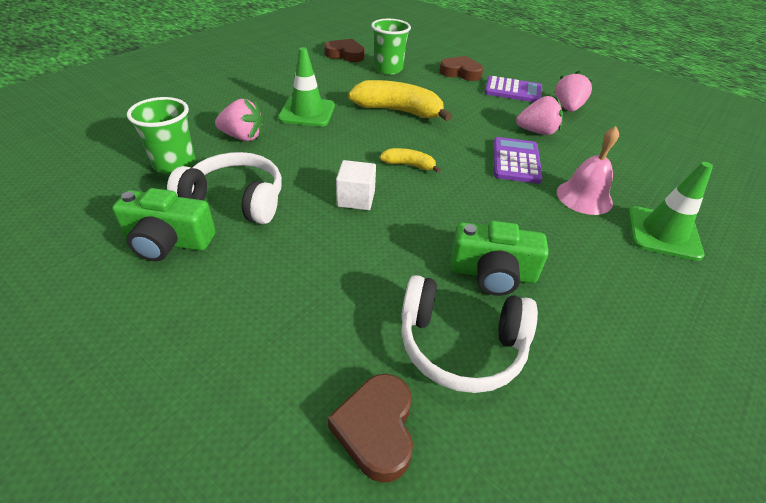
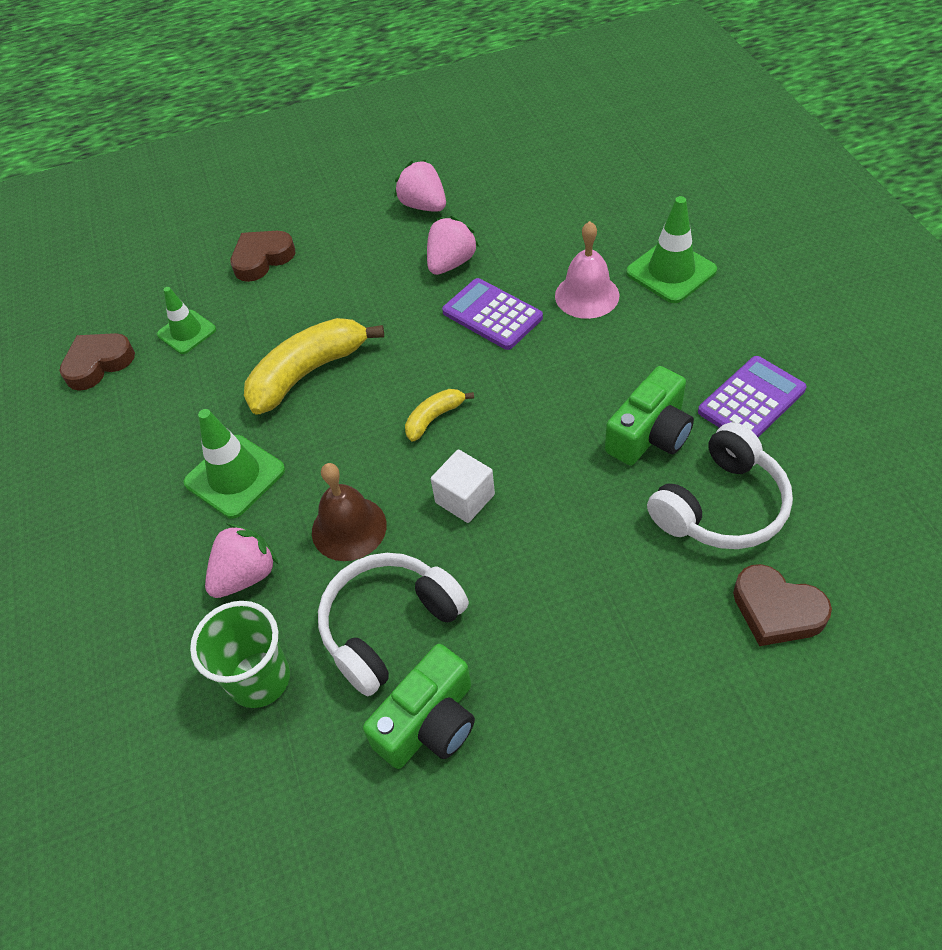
camera: 50 degrees left, 10 degrees up
green cup [371,19,411,75] -> green traffic cone [157,287,216,354]
purple calculator [484,76,542,102] -> purple calculator moved to [698,356,807,437]
none -> brown bell [312,463,387,561]

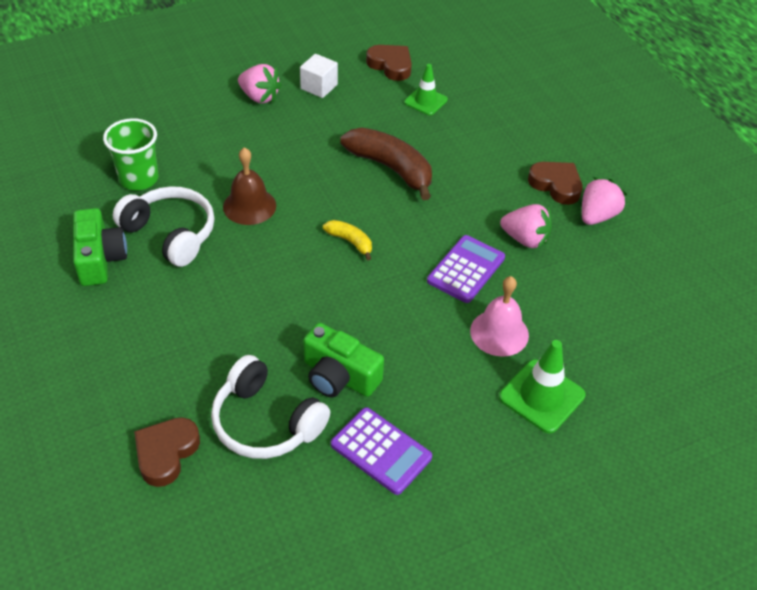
camera: 75 degrees right, 5 degrees down
green traffic cone [183,409,285,519] -> none
pink strawberry [205,523,279,598] -> pink strawberry moved to [238,64,282,103]
brown heart [230,231,295,282] -> brown heart moved to [528,162,582,205]
yellow banana [244,318,384,415] -> brown banana [341,128,432,200]
green camera [363,644,475,769] -> green camera turned 135 degrees counterclockwise [73,208,127,286]
white cube [431,450,495,523] -> white cube moved to [300,54,338,98]

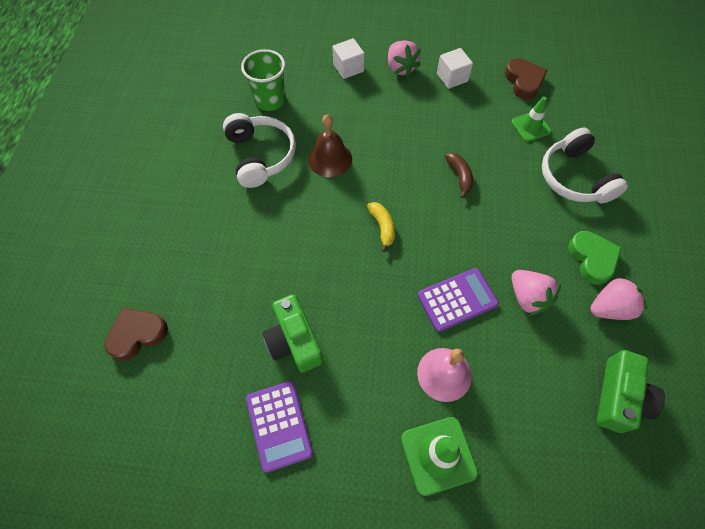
camera: 35 degrees right, 15 degrees up
green camera [73,208,127,286] -> green camera moved to [597,350,665,433]
white headphones [211,355,330,459] -> white headphones moved to [542,128,628,203]
brown banana [341,128,432,200] -> brown banana [445,152,473,198], size x0.50
brown heart [528,162,582,205] -> green heart [568,231,622,285]
none -> white cube [333,38,364,79]

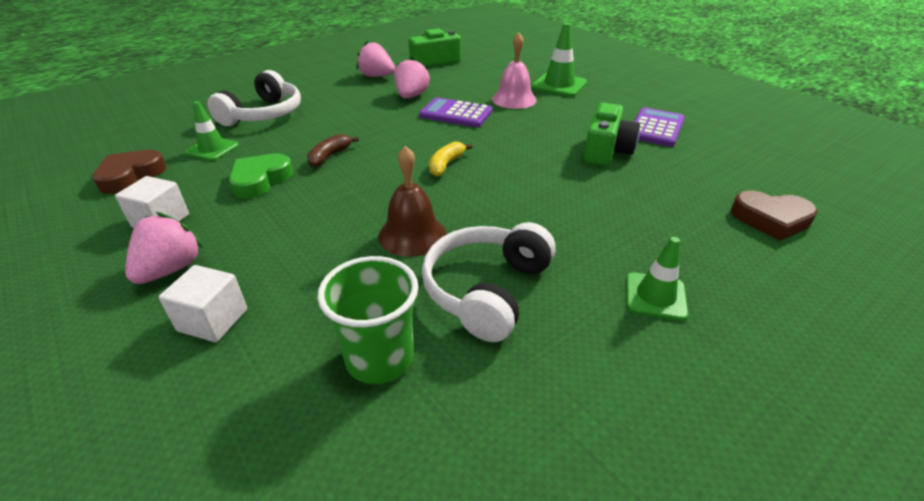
camera: 135 degrees left, 25 degrees down
green heart [568,231,622,285] -> green heart moved to [229,153,293,199]
none -> green traffic cone [626,237,688,321]

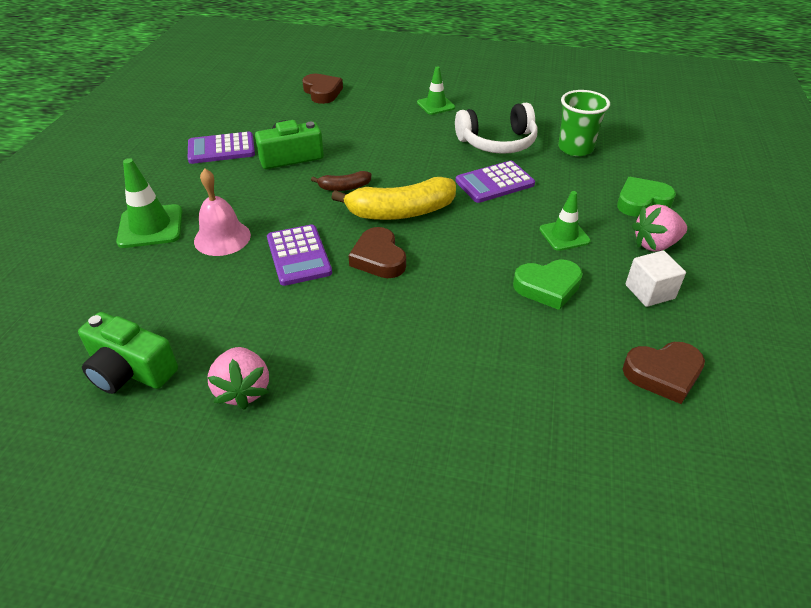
camera: 130 degrees left, 5 degrees up
white cube [159,265,247,342] -> green heart [617,177,676,217]
green traffic cone [185,101,239,161] -> green traffic cone moved to [539,191,591,251]
white headphones [208,70,301,126] -> none
brown banana [307,134,359,167] -> brown banana moved to [311,171,371,191]
brown bell [378,146,446,257] -> purple calculator [456,161,535,203]
pink strawberry [394,57,430,99] -> none
yellow banana [429,142,473,177] -> yellow banana [331,177,456,220], size x1.98
none -> brown heart [348,227,406,278]

